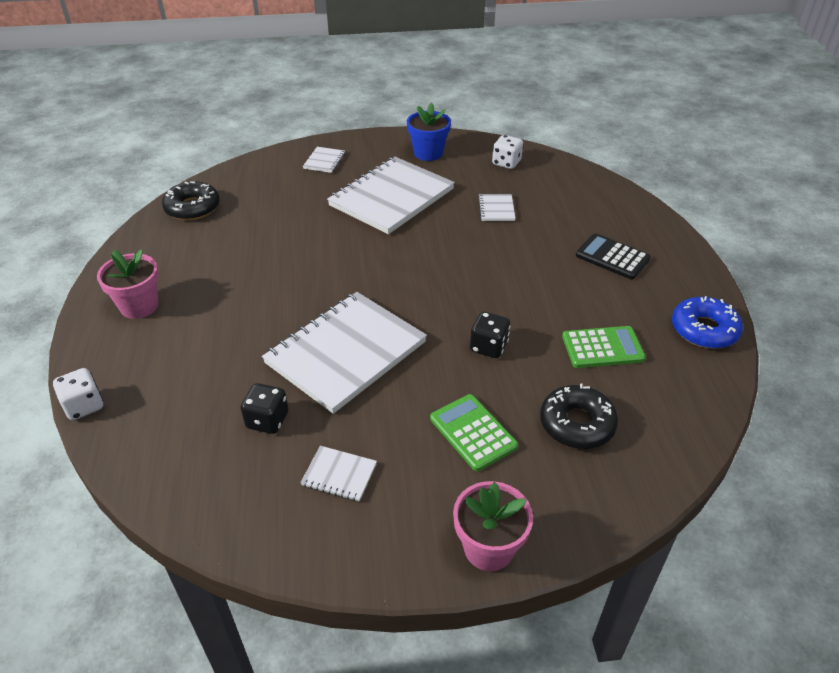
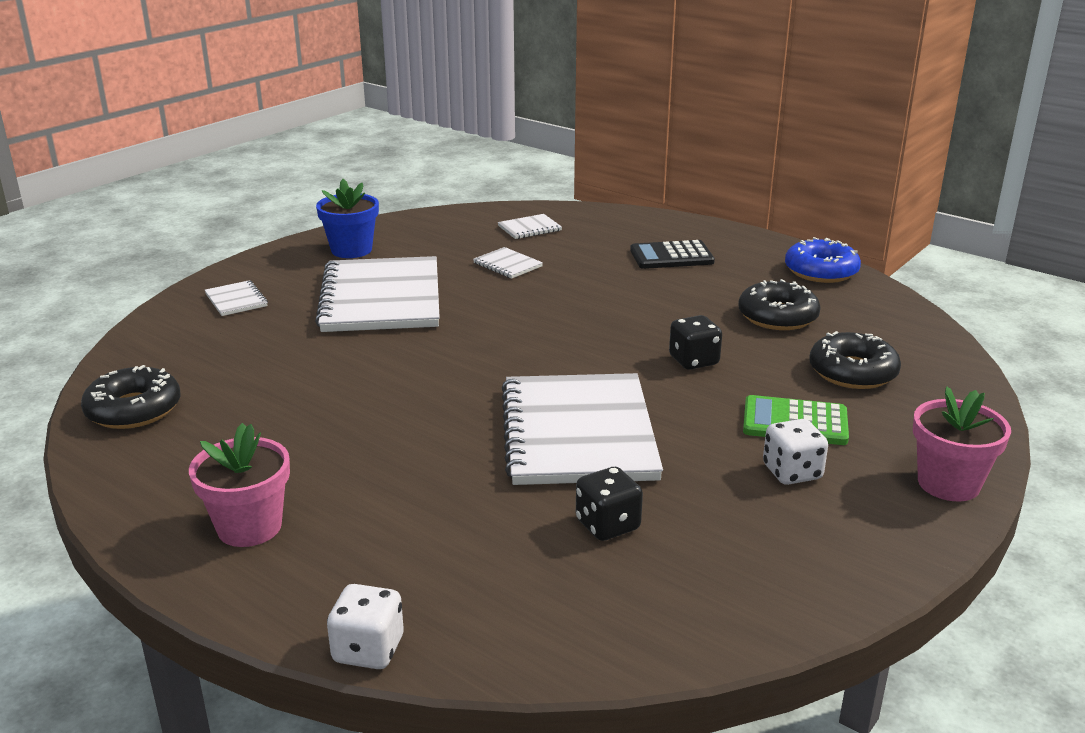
camera: 45 degrees left, 15 degrees down
white notebook [300,446,377,502] -> white notebook moved to [498,214,562,239]
white dice [492,135,523,169] -> white dice moved to [763,419,828,485]
green calculator [562,326,646,368] -> black donut [738,279,821,330]

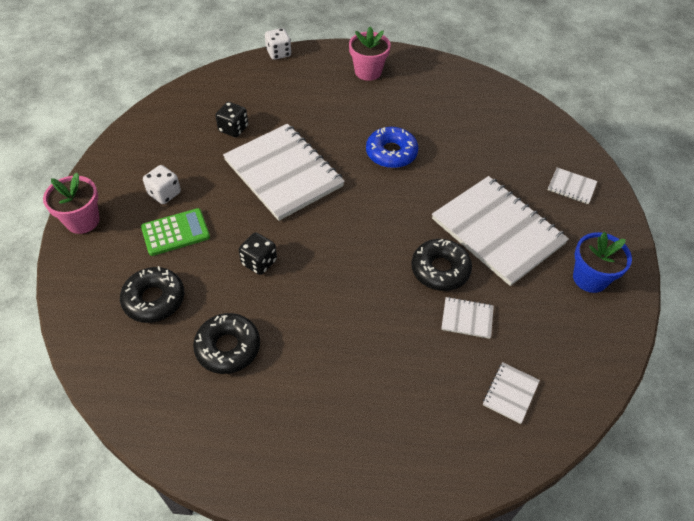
camera: 145 degrees right, 25 degrees up
black donut [81,365,181,429] -> black donut moved to [411,239,472,291]
black calculator [630,240,715,269] -> none
blue donut [785,237,861,283] -> blue donut moved to [366,127,418,168]

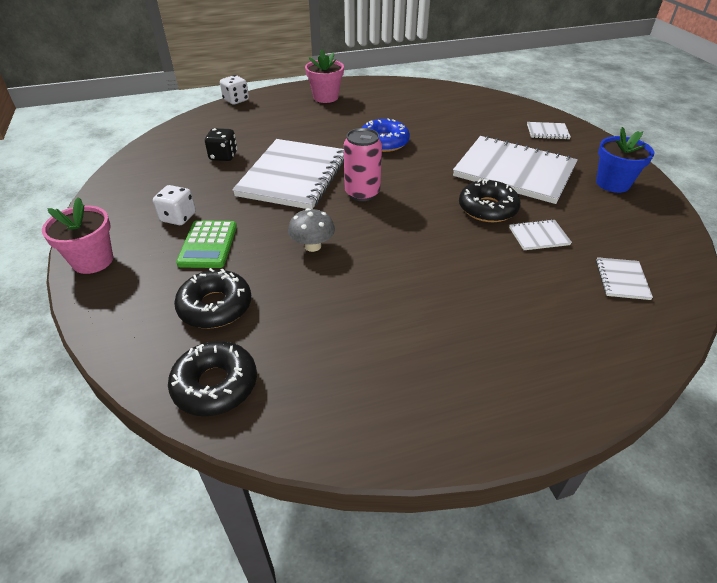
camera: 20 degrees left, 10 degrees down
green calculator [141,208,210,256] -> green calculator turned 135 degrees clockwise [176,220,237,268]
black donut [193,313,260,374] -> black donut moved to [168,341,257,416]
white notebook [223,124,345,221] -> white notebook turned 75 degrees clockwise [232,139,344,209]
black dice [239,233,277,275] -> grey mushroom [288,208,335,252]
none -> pink can [344,128,382,201]

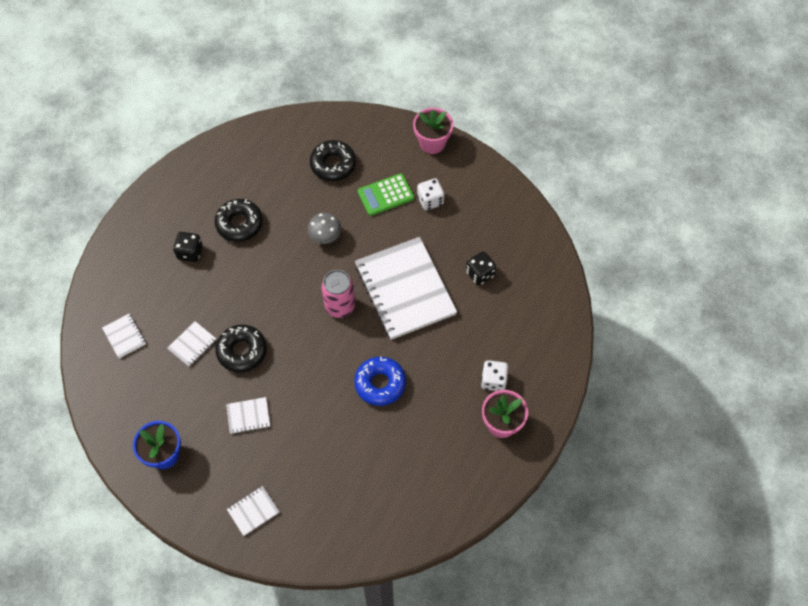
camera: 140 degrees right, 20 degrees up
black donut [168,341,257,416] -> black donut moved to [215,199,263,242]
green calculator [176,220,237,268] -> green calculator turned 75 degrees counterclockwise [358,173,414,216]
white dice [220,75,249,104] -> white dice moved to [481,360,508,391]
white notebook [453,135,578,204] -> white notebook [226,397,270,434], size x0.41
none -> black dice [173,232,203,262]

